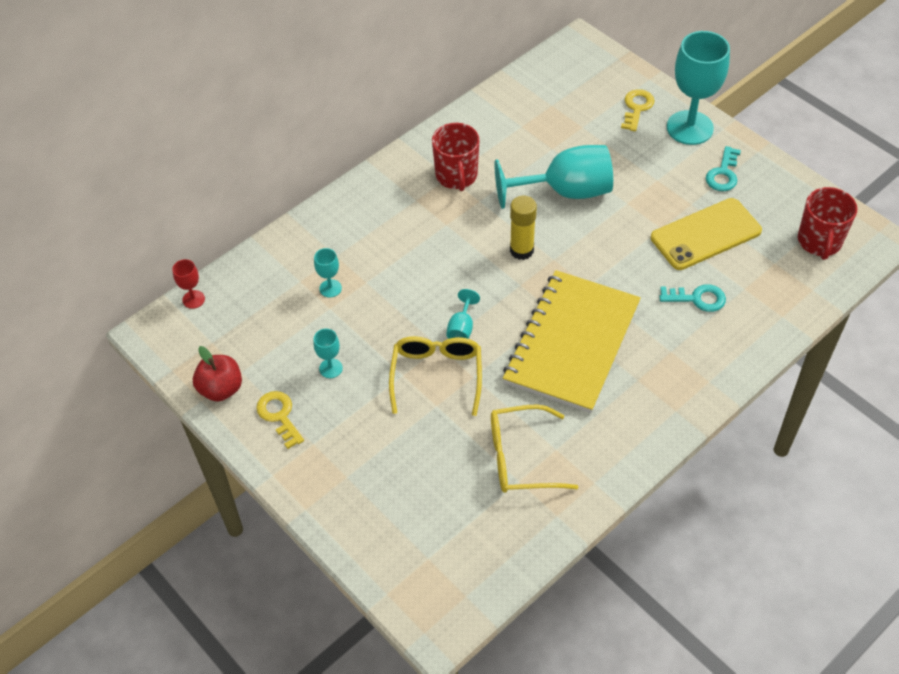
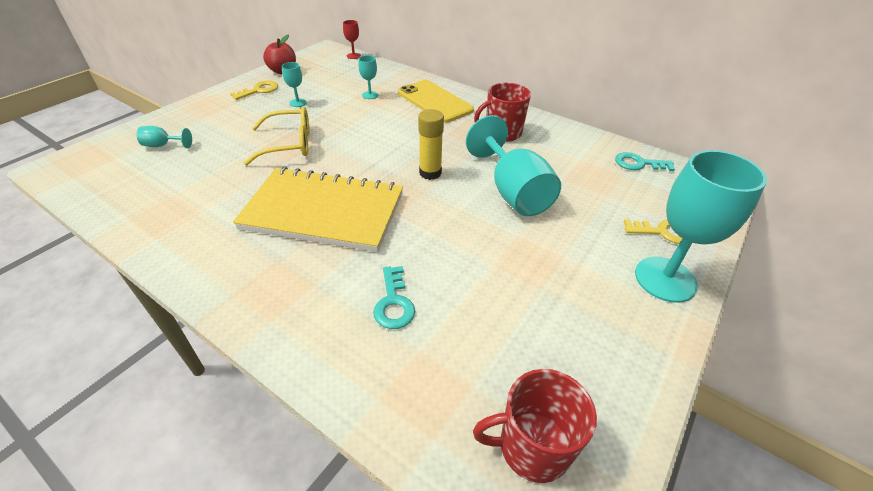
camera: 75 degrees right, 10 degrees down
turquoise goblet [446,289,480,339] -> turquoise goblet moved to [137,126,192,148]
yellow glasses [491,405,578,493] -> none
yellow phone [651,198,762,270] -> yellow phone moved to [398,80,474,123]
turquoise key [706,146,741,191] -> turquoise key moved to [615,152,675,171]

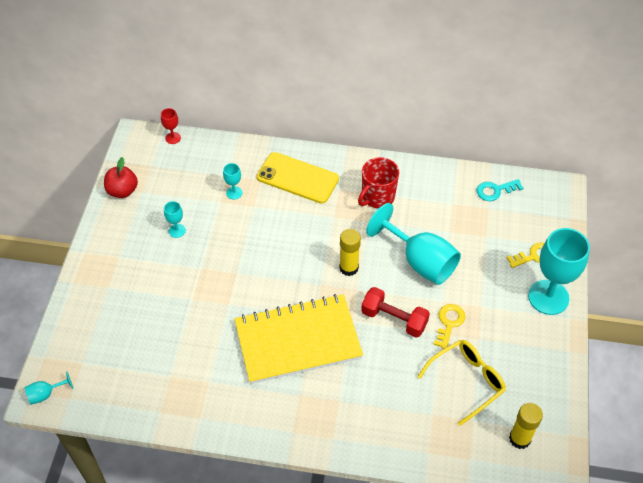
camera: 25 degrees left, 10 degrees up
turquoise goblet [137,126,192,148] -> turquoise goblet moved to [25,371,73,405]
yellow key [230,81,278,100] -> yellow key moved to [433,304,465,349]
yellow glasses [244,106,309,165] -> yellow glasses moved to [417,340,506,426]
turquoise key [373,266,415,329] -> none
red mug [473,369,597,483] -> yellow glue stick [509,403,543,449]
none -> red dumbbell [361,287,430,338]

